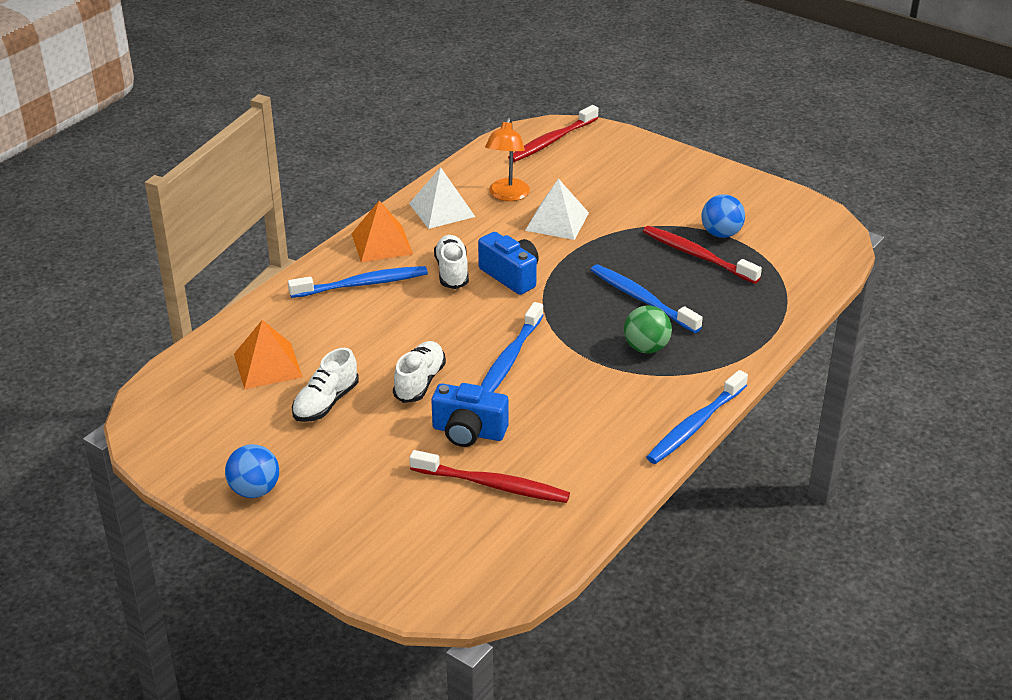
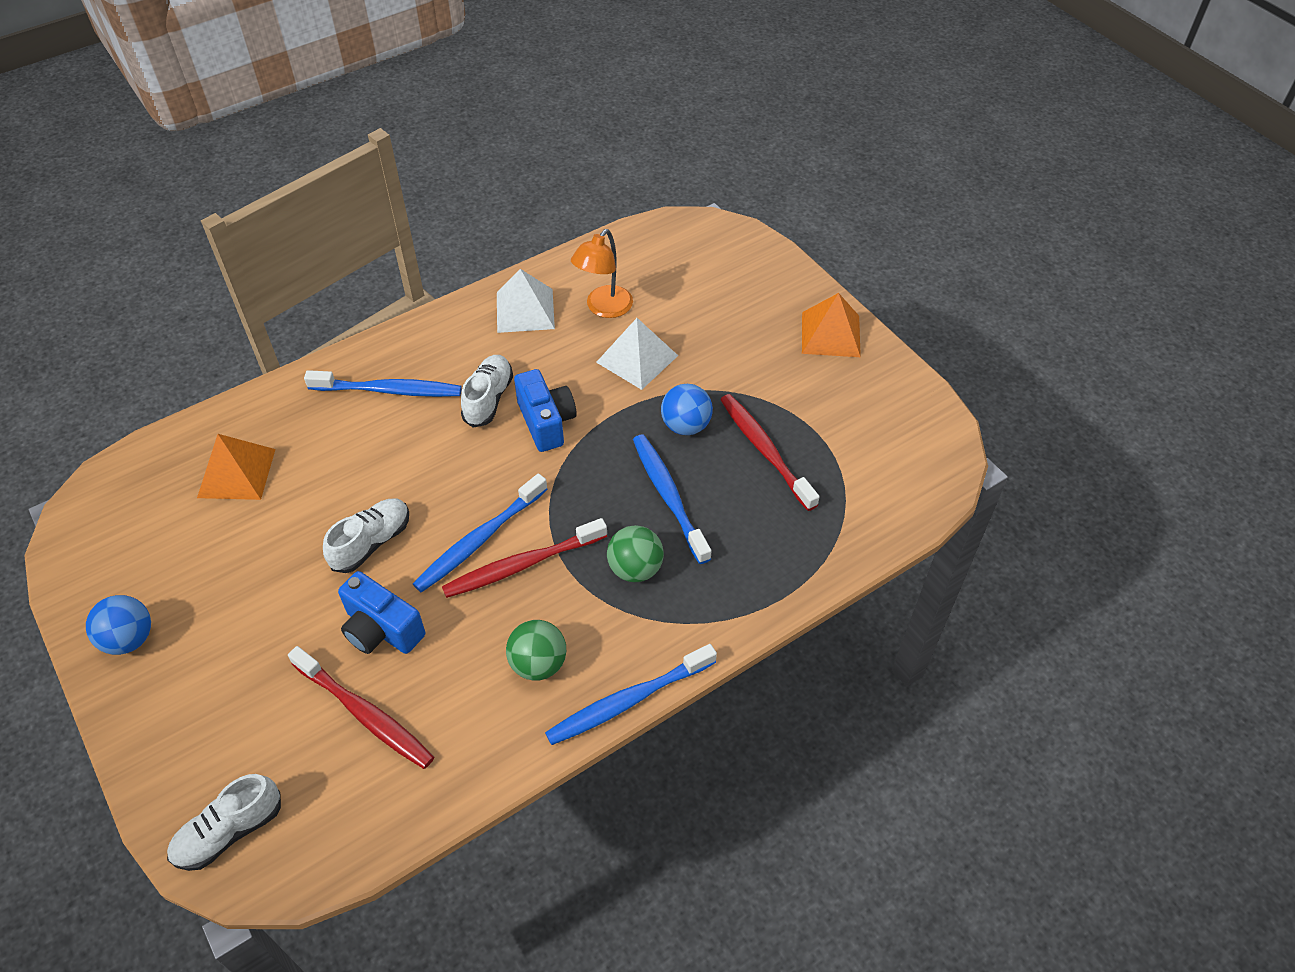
camera: 20 degrees right, 15 degrees up
white shoe [292,348,359,422] -> white shoe moved to [167,774,281,871]
orange pyramid [351,200,413,262] -> orange pyramid moved to [802,293,861,357]
red toothbrush [508,105,599,162] -> red toothbrush moved to [442,518,607,598]
blue ball [701,194,745,238] -> blue ball moved to [661,384,713,435]
none -> green ball [506,620,566,681]

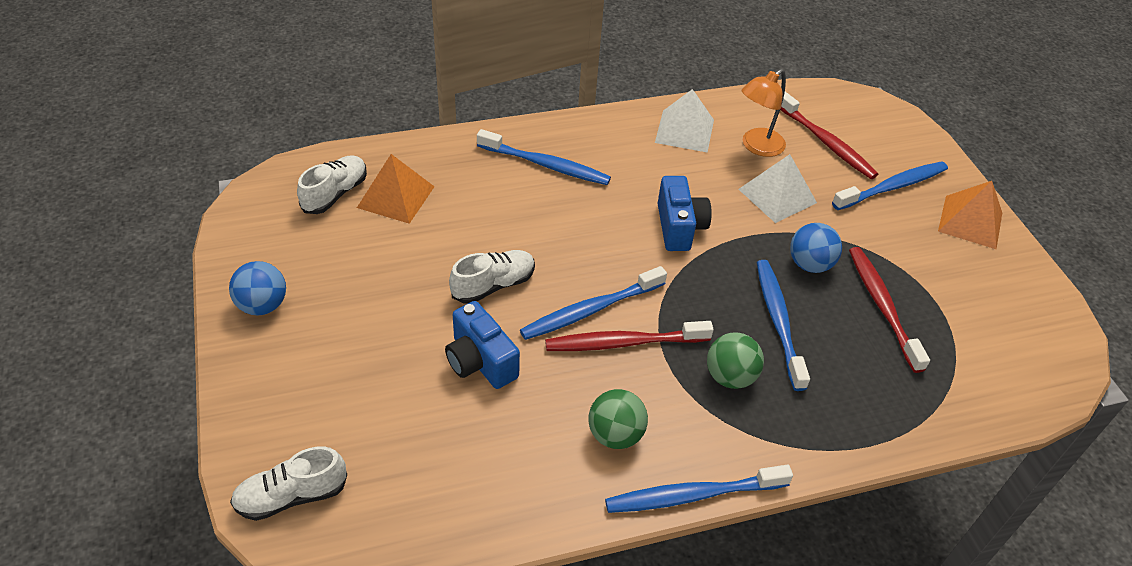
camera: 15 degrees right, 5 degrees down
red toothbrush [288,646,434,769] -> red toothbrush moved to [780,92,878,179]
white shoe [461,355,513,428] -> white shoe moved to [297,155,367,214]
none -> blue toothbrush [832,161,948,210]

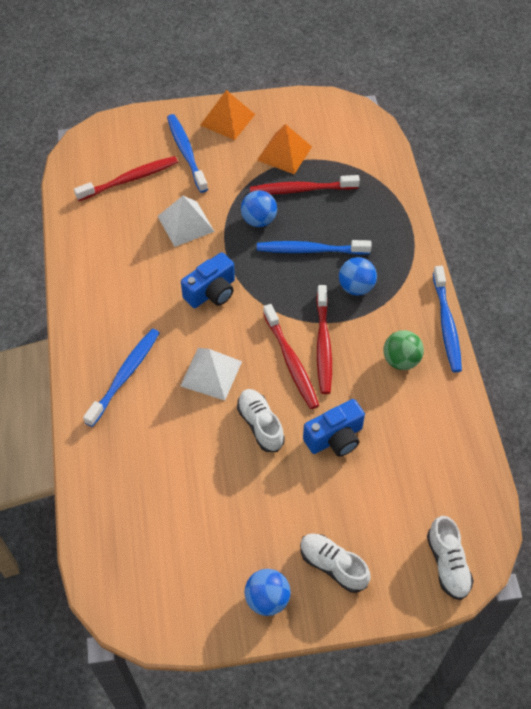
camera: 80 degrees left, 10 degrees up
white shoe [297,155,367,214] -> white shoe moved to [300,533,370,593]
orange pyramid [357,154,435,224] -> orange pyramid moved to [257,124,312,174]
blue toothbrush [520,266,667,340] -> red toothbrush [263,304,319,409]
white pyramid [655,89,714,153] -> white pyramid moved to [180,348,242,400]
blue camera [658,176,712,251] -> blue camera turned 135 degrees clockwise [181,252,235,308]
green ball [707,332,764,389] -> blue ball [339,257,377,296]
orange lamp [741,69,786,157] -> none

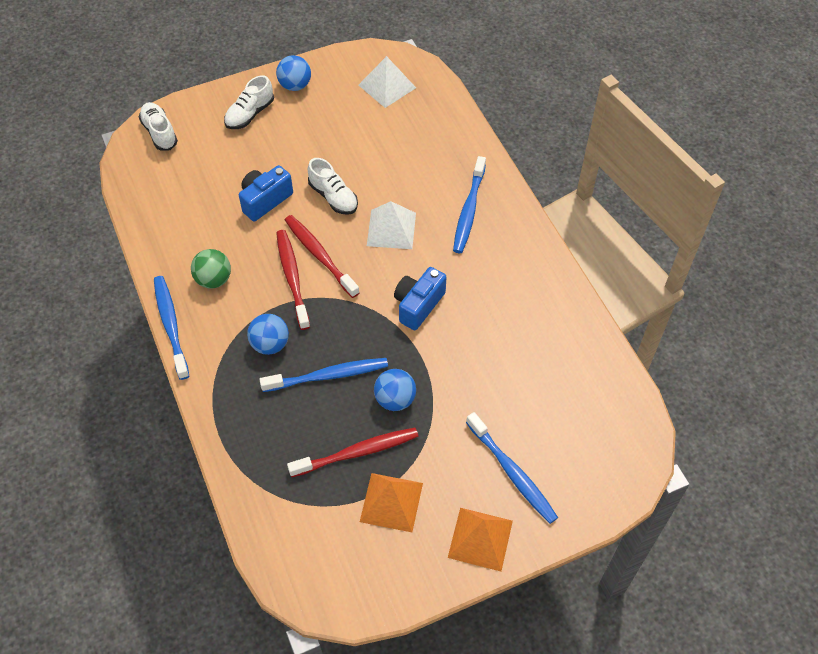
camera: 165 degrees right, 0 degrees up
red toothbrush [74,156,178,201] -> none
white pyramid [158,196,215,247] -> white pyramid moved to [359,56,416,108]
white shoe [300,533,370,593] -> white shoe turned 105 degrees clockwise [224,75,274,129]

